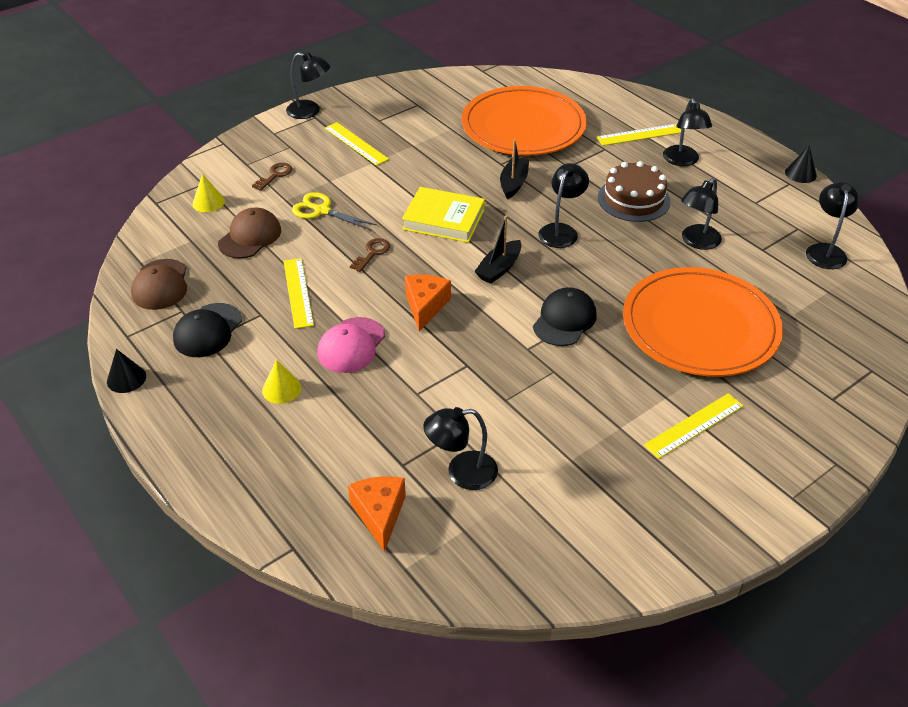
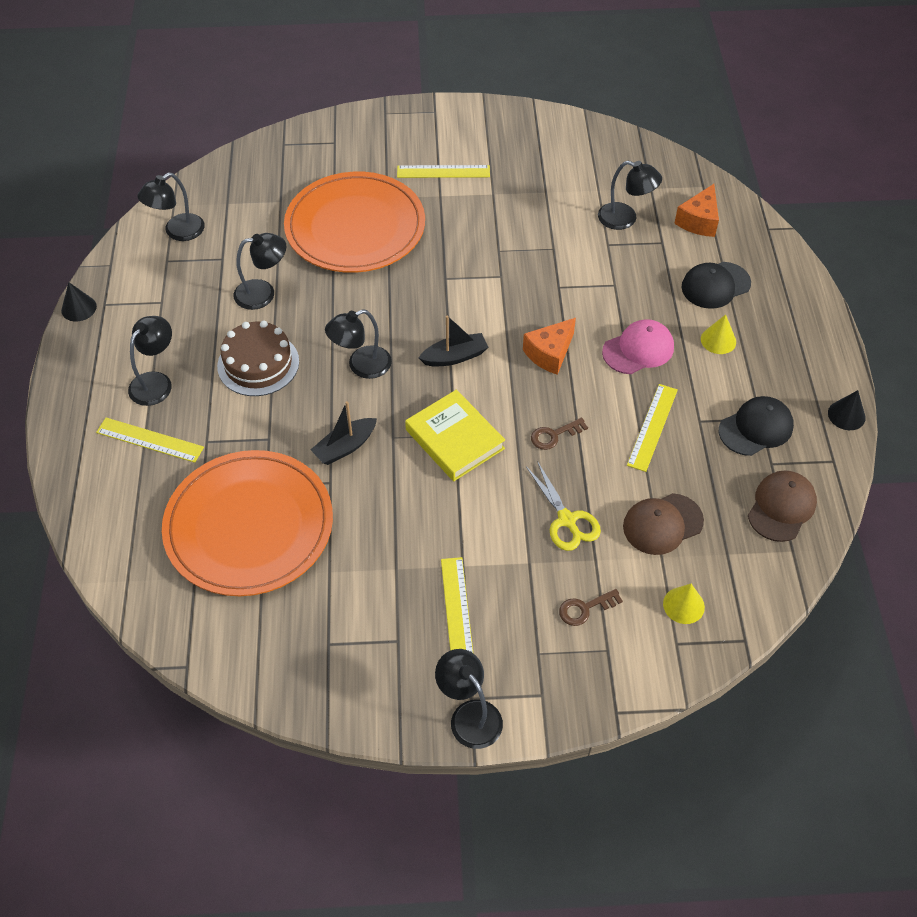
camera: 145 degrees left, 10 degrees up
black cap [533,287,596,346] -> black cap moved to [681,262,751,309]

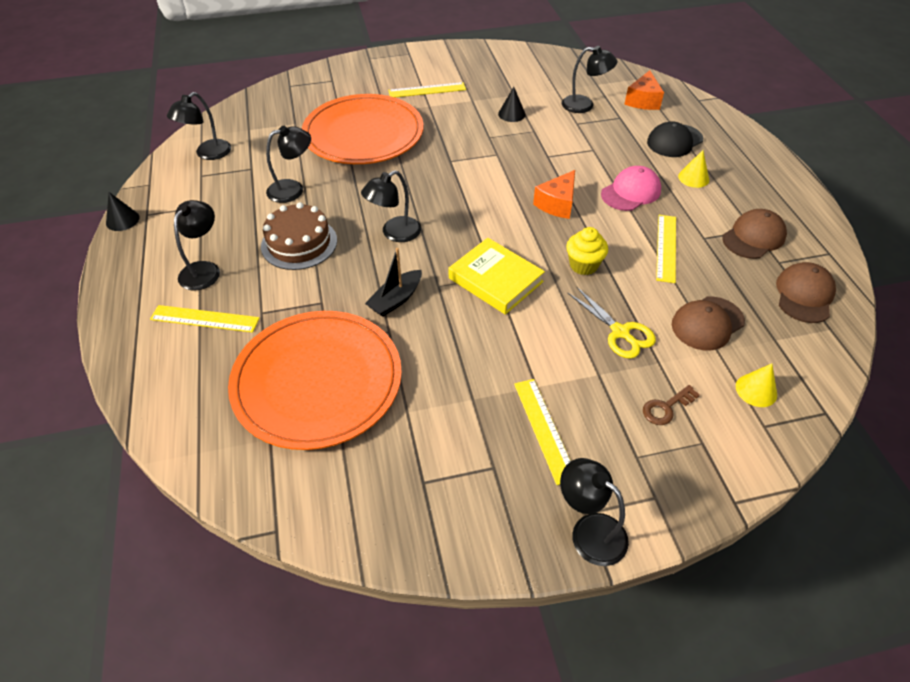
camera: 10 degrees left, 5 degrees down
black boat [419,315,488,366] -> none
brown key [531,417,588,450] -> yellow cupcake [566,227,608,275]
black cap [719,396,794,456] -> brown cap [722,209,787,259]
black cone [828,390,866,430] -> black cone moved to [498,87,526,122]

